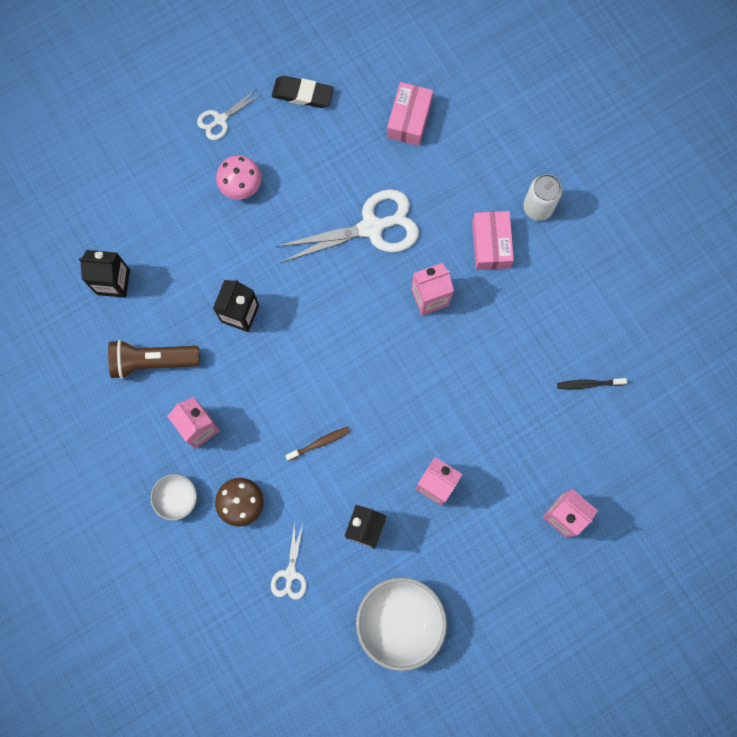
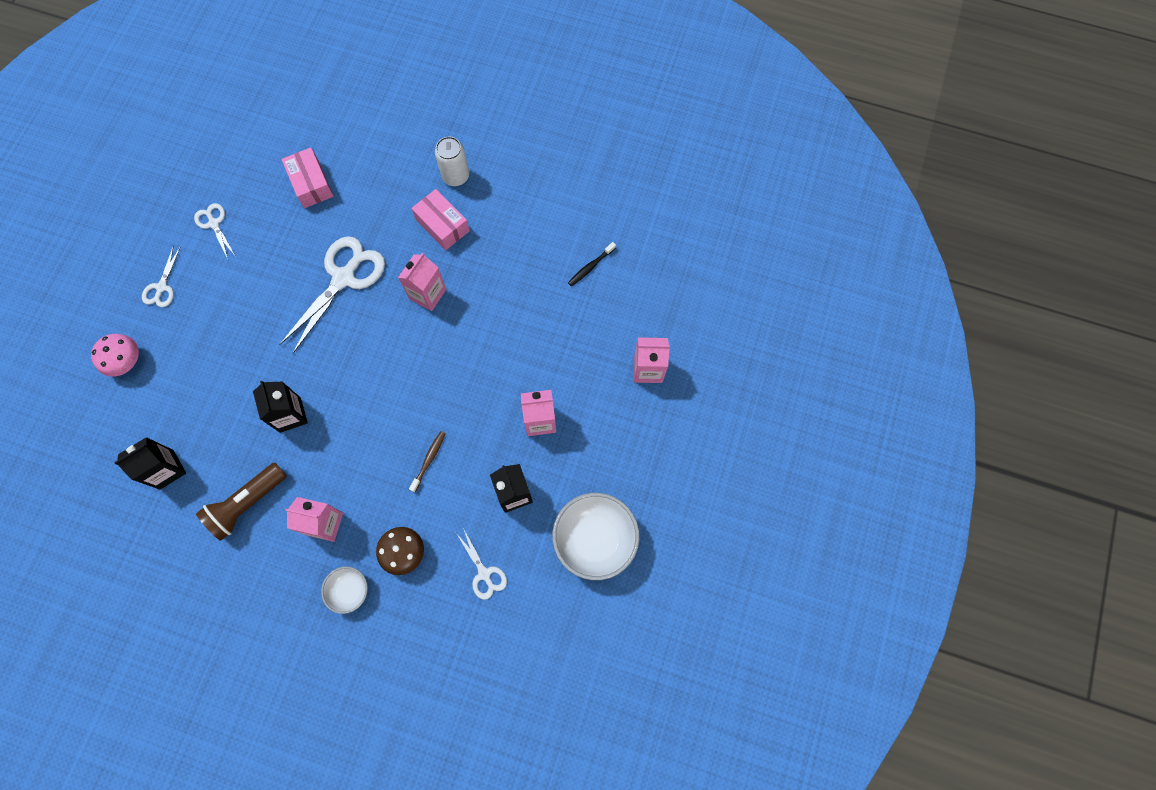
camera: 40 degrees left, 5 degrees down
pink mushroom [216,155,262,199] -> pink mushroom moved to [91,334,139,377]
black eraser [272,76,334,108] -> white scissors [194,203,235,259]

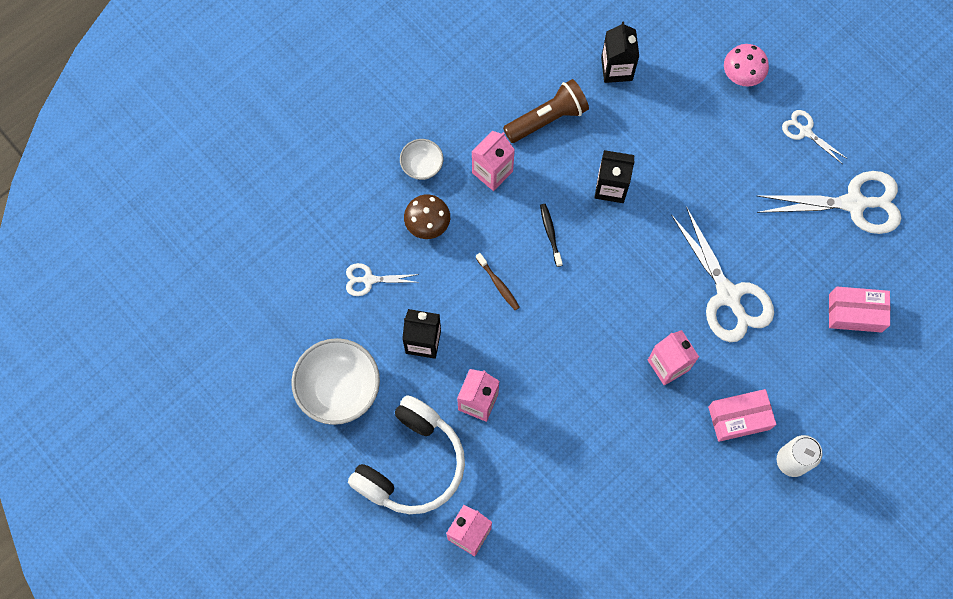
camera: 120 degrees right, 0 degrees up
white scissors [194,203,235,259] -> white scissors [757,171,901,234], size x1.97
brown flashlight [196,463,287,541] -> brown flashlight turned 75 degrees clockwise [503,79,589,143]
black toothbrush [568,242,616,286] -> black toothbrush moved to [540,204,563,267]
none -> white headphones [348,395,465,514]

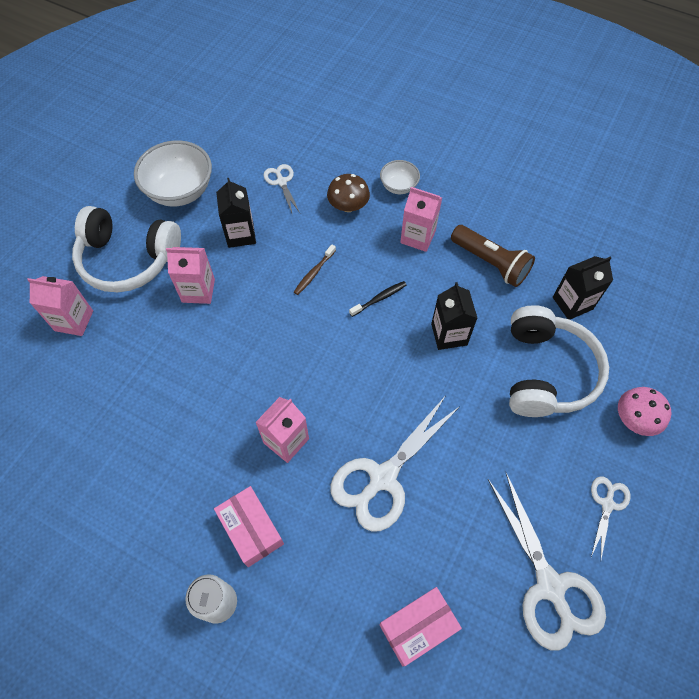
camera: 70 degrees right, 10 degrees down
pink box [829,287,891,333] -> pink box turned 75 degrees clockwise [380,587,462,666]
none -> white headphones [509,305,609,417]

